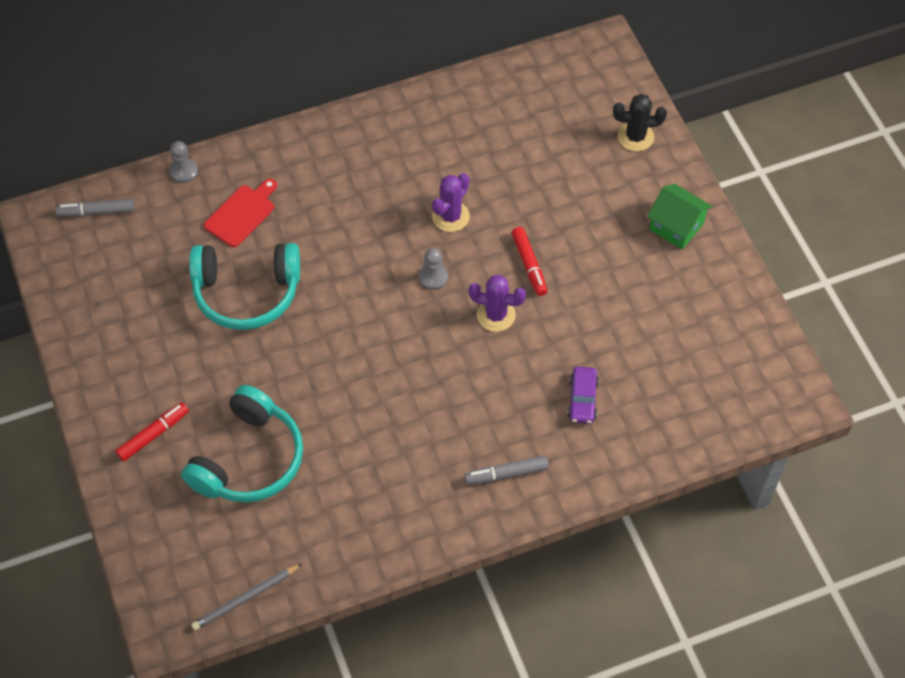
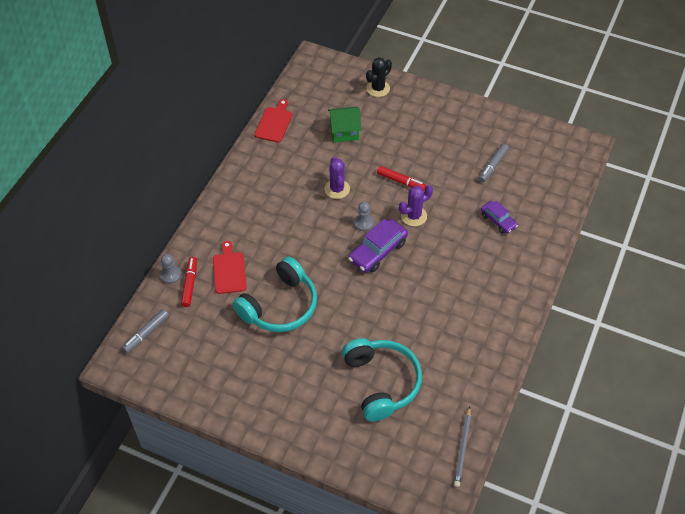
camera: 45 degrees left, 5 degrees down
red marker [115,402,189,461] -> red marker moved to [181,257,197,307]
grey marker [464,456,548,485] -> grey marker moved to [479,144,509,182]
green house [647,184,713,250] -> green house moved to [328,107,362,143]
none -> red cutting board [255,99,292,142]
none -> purple car [348,219,408,273]

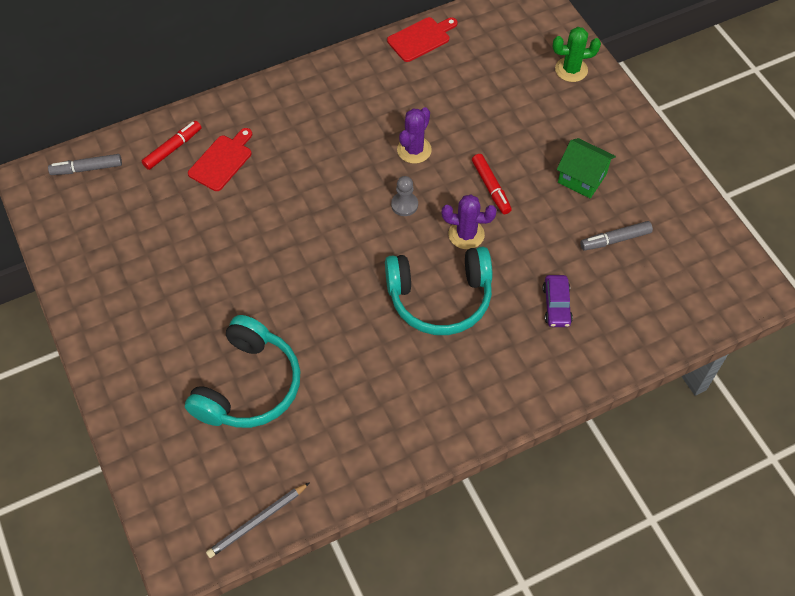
camera: 40 degrees right, 5 degrees up
grey pawn [160,254,181,284] -> none
turquoise headphones [233,256,317,332] -> turquoise headphones moved to [385,247,492,335]
green house [328,107,362,143] -> green house moved to [557,138,616,199]
purple car [348,219,408,273] -> none
black cactus [366,57,392,97] -> green cactus [553,27,601,82]

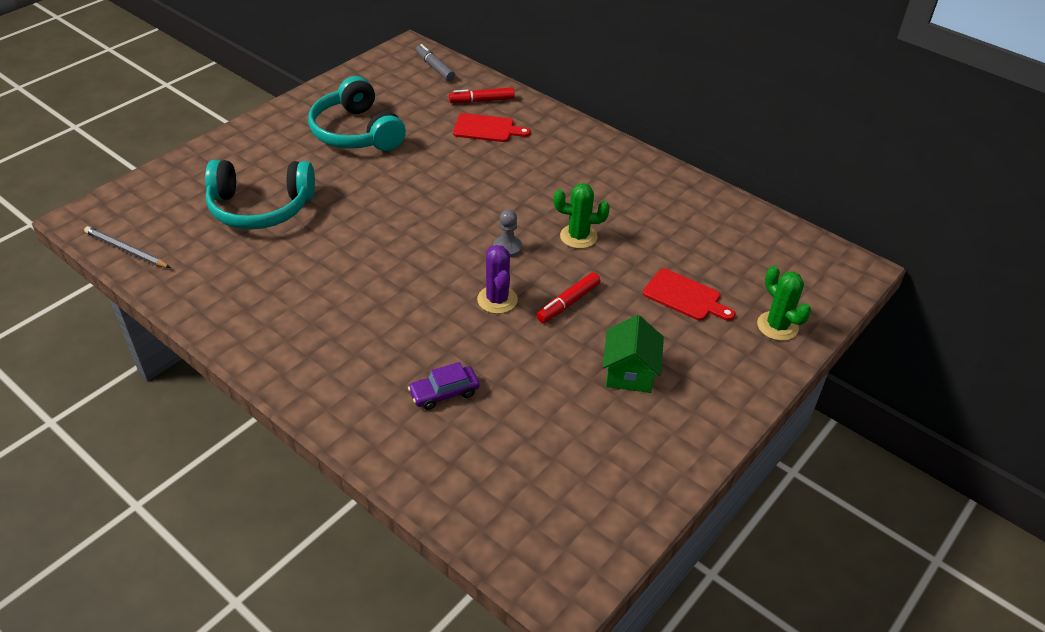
camera: 65 degrees right, 15 degrees down
red marker [142,121,201,170] -> red marker turned 150 degrees clockwise [449,88,515,103]
turquoise headphones [385,247,492,335] -> turquoise headphones moved to [308,76,406,151]
red cutting board [387,17,457,62] -> red cutting board moved to [643,269,735,321]
purple cactus [397,107,432,164] -> green cactus [554,183,610,249]
grey marker [580,221,653,251] -> none

